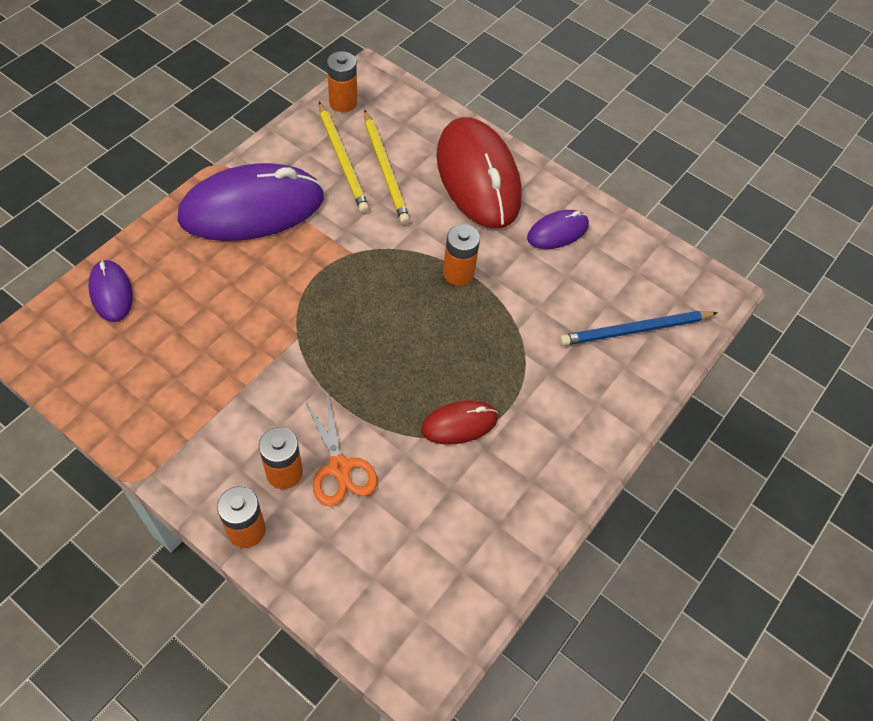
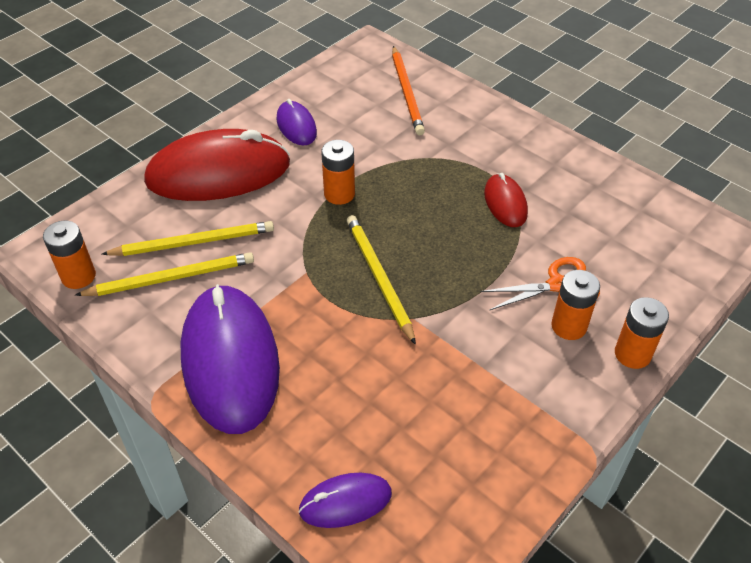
camera: 80 degrees left, 10 degrees down
blue pencil [560,311,718,346] -> orange pencil [392,46,425,135]
none -> yellow pencil [347,215,416,345]

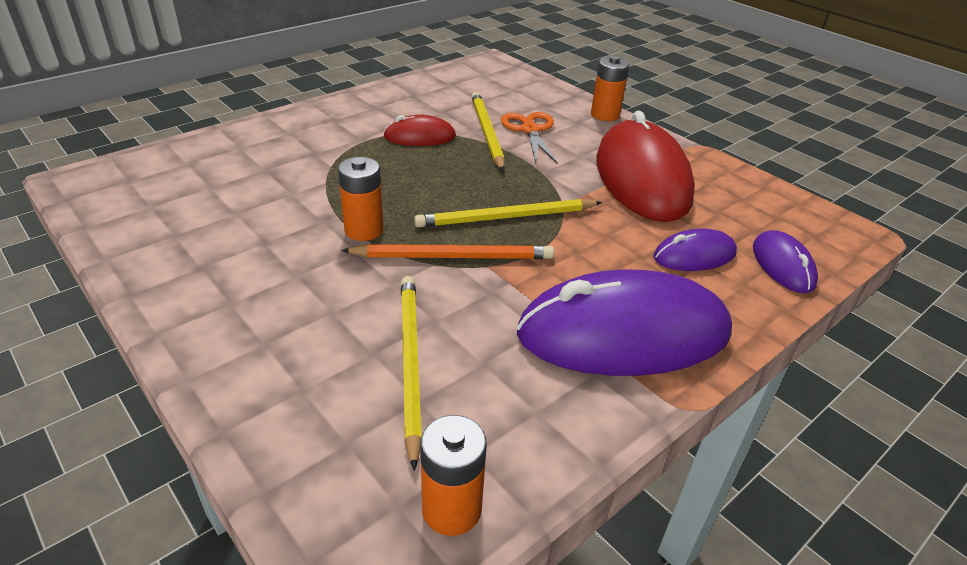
camera: 85 degrees left, 10 degrees down
yellow pencil [75,252,254,296] -> yellow pencil moved to [471,92,505,171]
red mouse [144,129,290,201] -> red mouse moved to [596,110,695,222]
purple mouse [277,99,317,145] -> purple mouse moved to [654,229,737,271]
orange pencil [392,46,425,135] -> orange pencil moved to [341,244,554,259]
orange battery [551,270,600,340] -> none

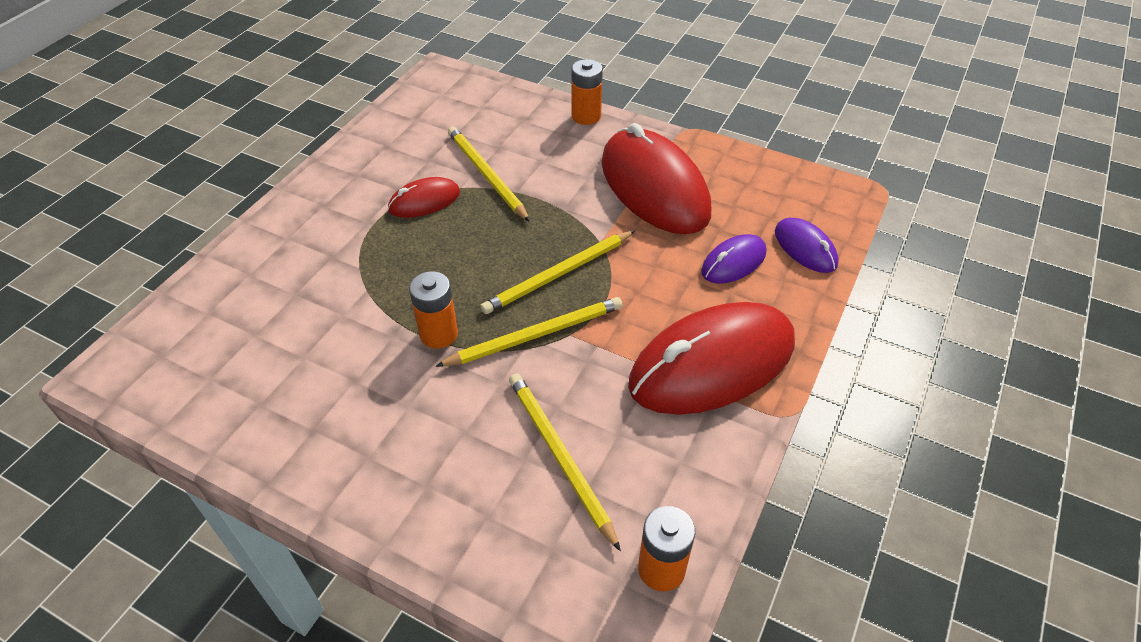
camera: 20 degrees left, 10 degrees up
orange pencil [341,244,554,259] -> yellow pencil [435,297,623,367]
orange scissors [501,112,558,164] -> none
purple mouse [517,270,732,376] -> red mouse [628,302,795,415]

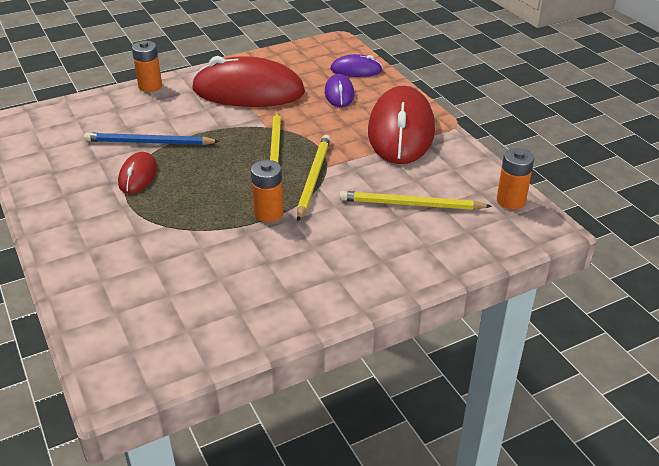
camera: 55 degrees left, 10 degrees down
yellow pencil [448,126,530,222] -> blue pencil [84,133,220,145]

